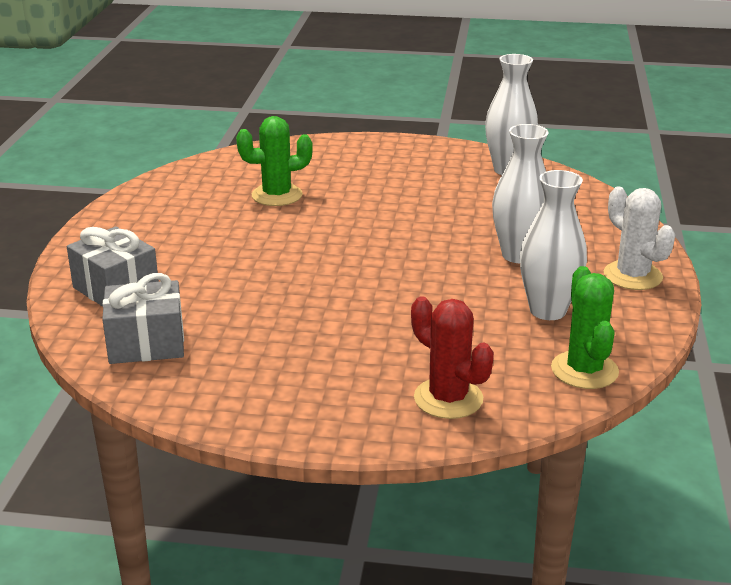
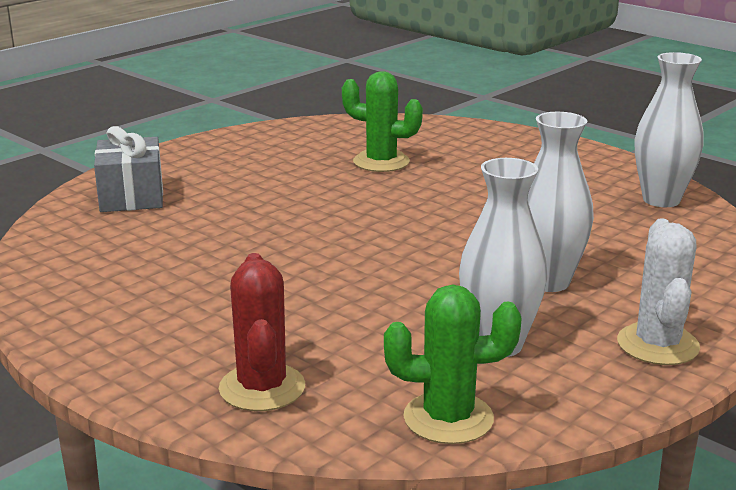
camera: 35 degrees right, 5 degrees down
grey gift [102,273,184,364] -> none
green cactus [551,266,619,389] -> green cactus turned 60 degrees clockwise [384,285,522,444]

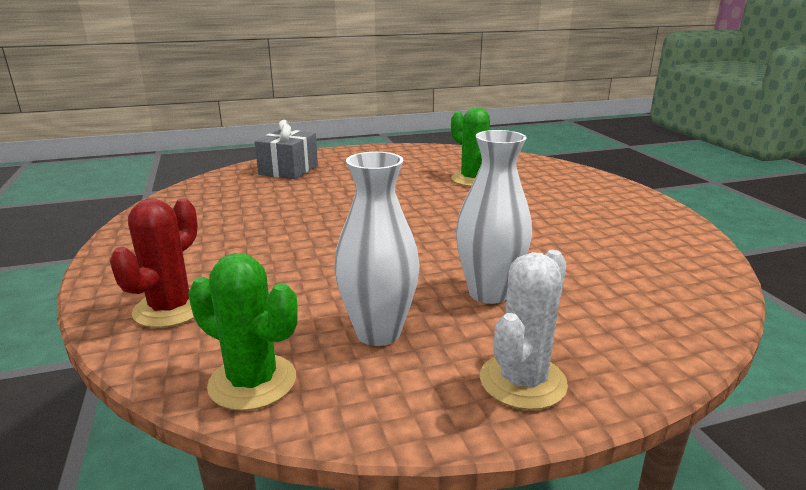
camera: 30 degrees right, 0 degrees up
white vase [635,52,704,207] -> none

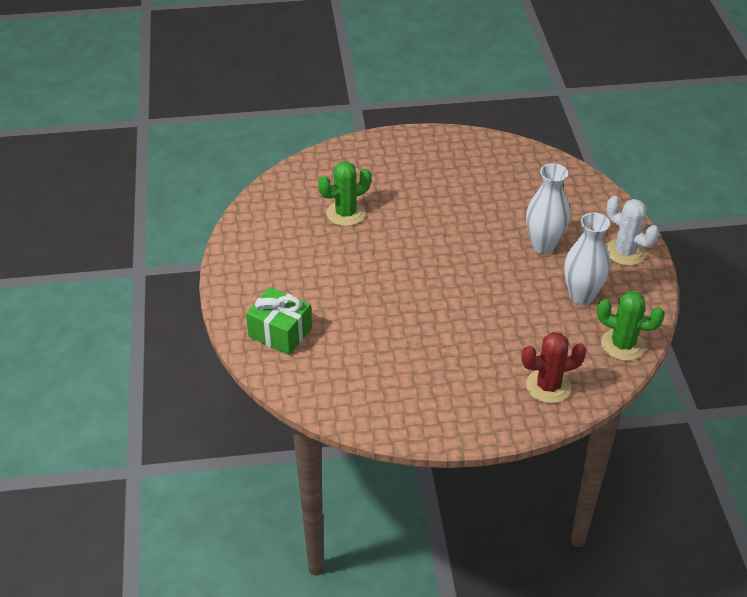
camera: 80 degrees left, 20 degrees up
red cactus [110,198,198,328] -> red cactus turned 45 degrees counterclockwise [522,332,586,403]
green cactus [188,253,298,411] -> green cactus turned 75 degrees clockwise [597,291,665,361]
grey gift [255,120,318,179] -> green gift [246,287,312,355]

